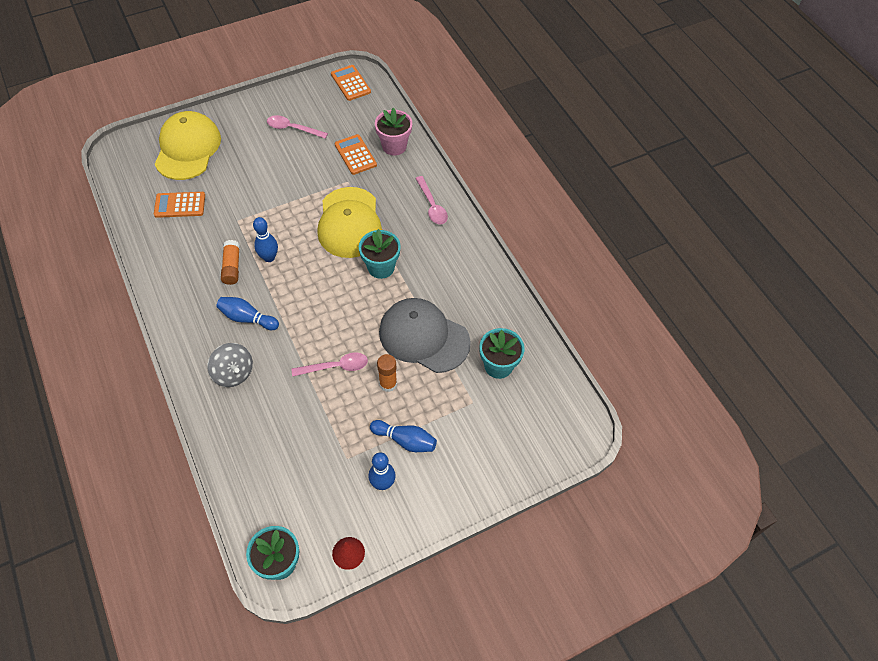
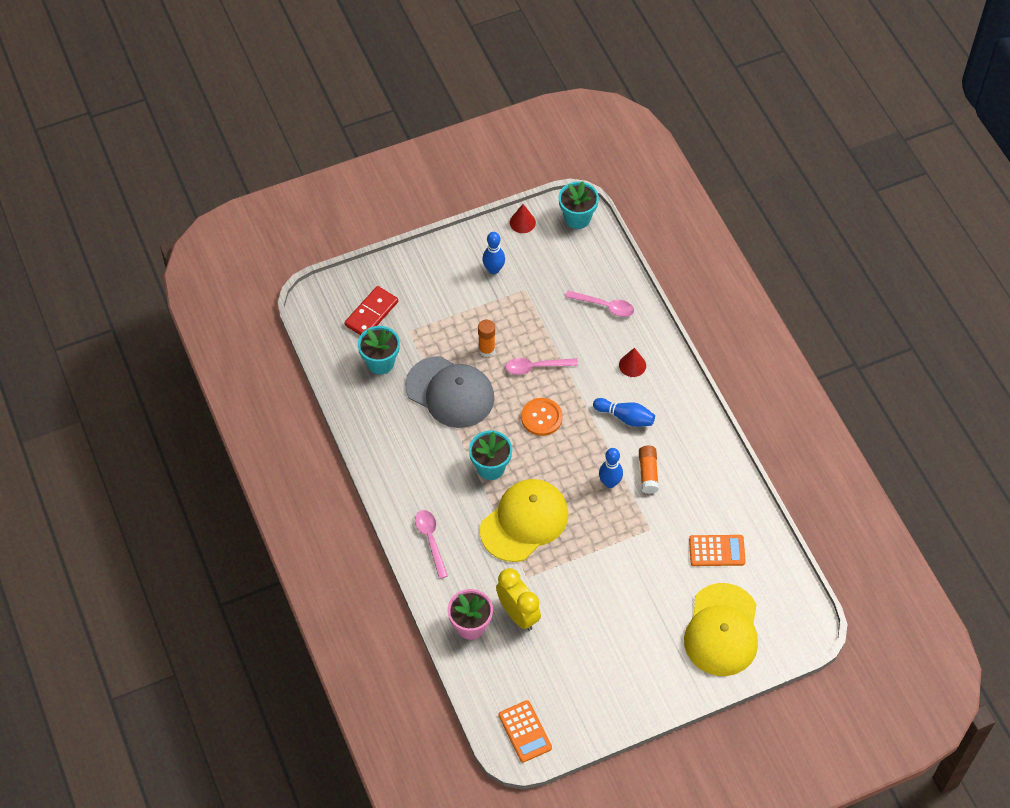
camera: 175 degrees left, 0 degrees up
grey spinning top [208,343,253,387] -> red cone [619,348,646,377]
pink spoon [267,115,328,139] -> pink spoon moved to [565,290,634,317]
yellow cap [317,187,382,258] -> yellow cap turned 45 degrees clockwise [480,479,569,562]
orange calculator [335,134,377,175] -> yellow clock [496,568,541,631]
blue bowling pin [370,420,437,452] -> none
none -> red domino [344,286,398,335]
none -> orange button [521,398,563,436]

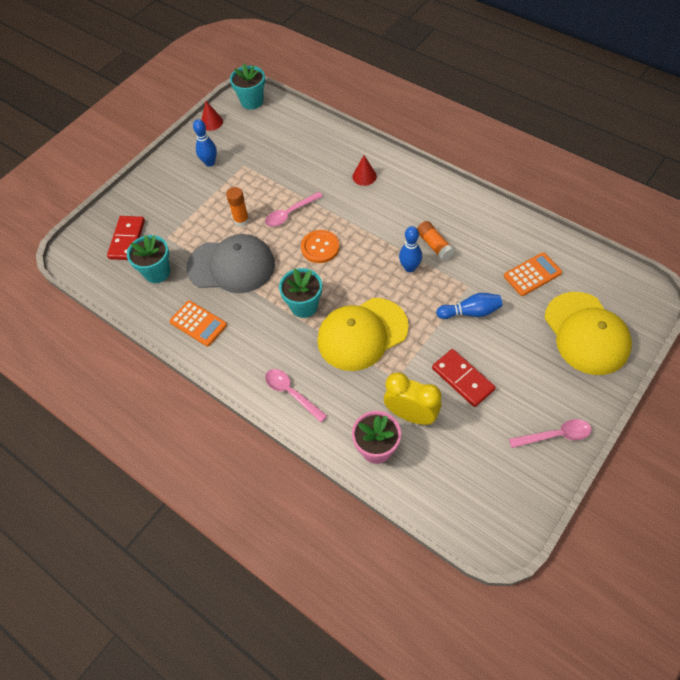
camera: 25 degrees left, 0 degrees up
yellow cap [480,479,569,562] -> yellow cap turned 135 degrees counterclockwise [317,298,409,371]
orange calculator [498,700,552,763] -> orange calculator moved to [170,300,227,346]
pink spoon [565,290,634,317] -> pink spoon moved to [509,419,592,448]
blue bowling pin [593,398,655,427] -> blue bowling pin moved to [436,293,502,319]
none -> red domino [432,349,496,407]

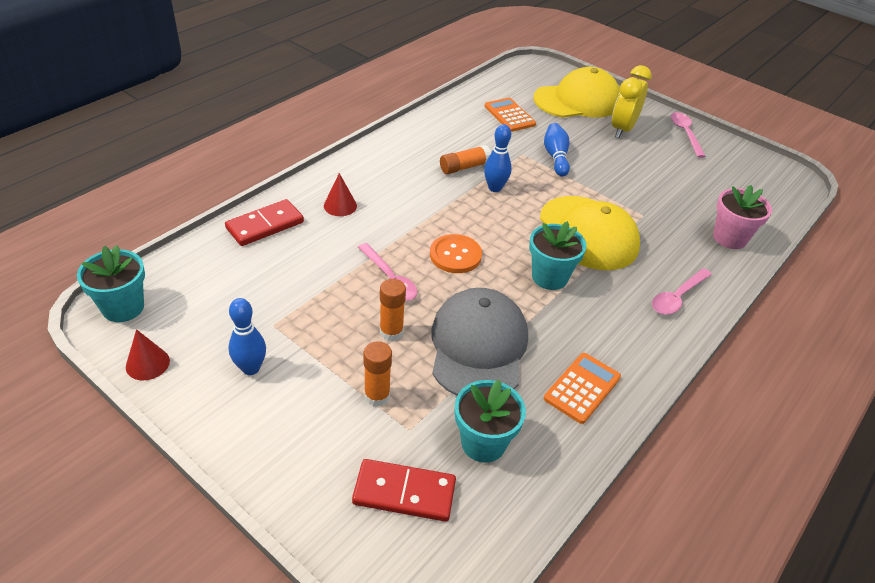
camera: 95 degrees left, 15 degrees down
yellow clock [384,372,442,425] -> yellow clock moved to [612,65,652,138]
red domino [432,349,496,407] -> red domino moved to [225,199,304,246]
none -> orange glue stick [364,341,392,407]

